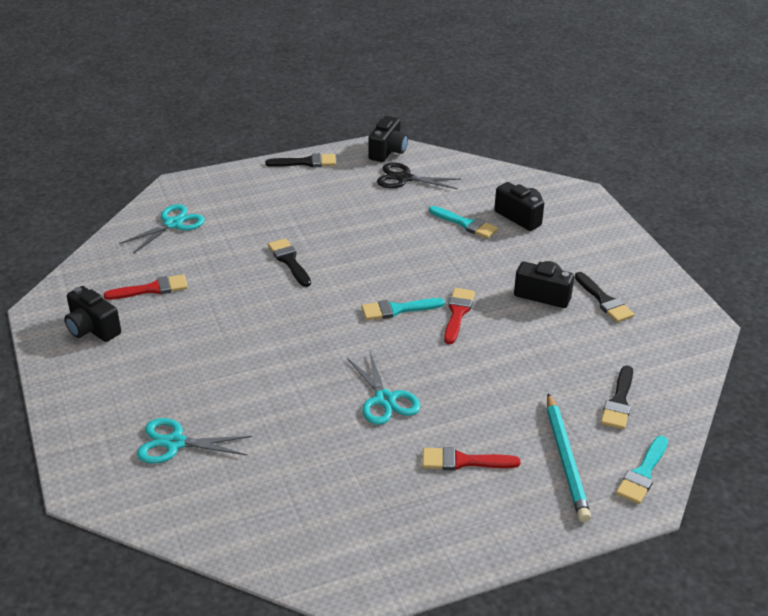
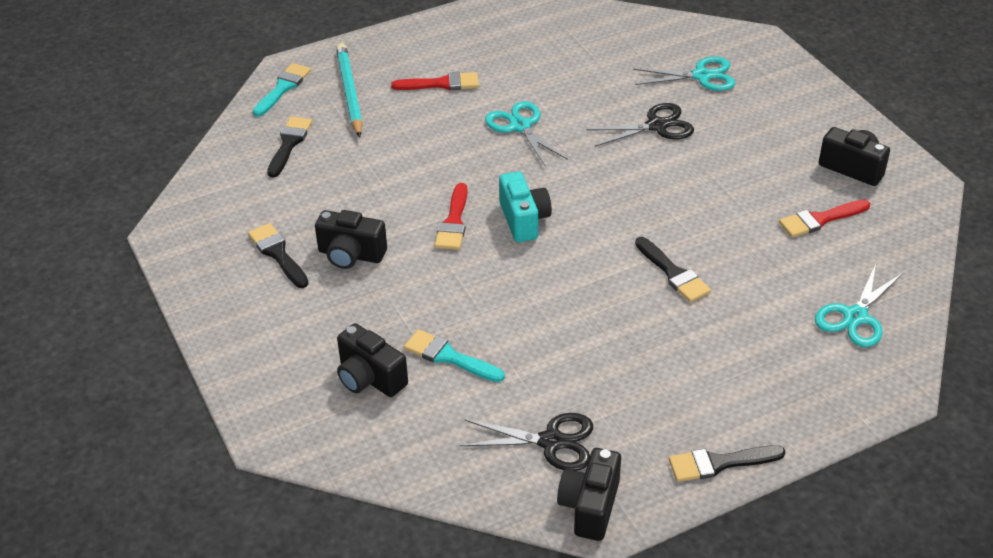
camera: 175 degrees right, 5 degrees up
turquoise brush [361,298,445,320] -> turquoise camera [499,172,552,242]
none -> black scissors [586,103,694,147]

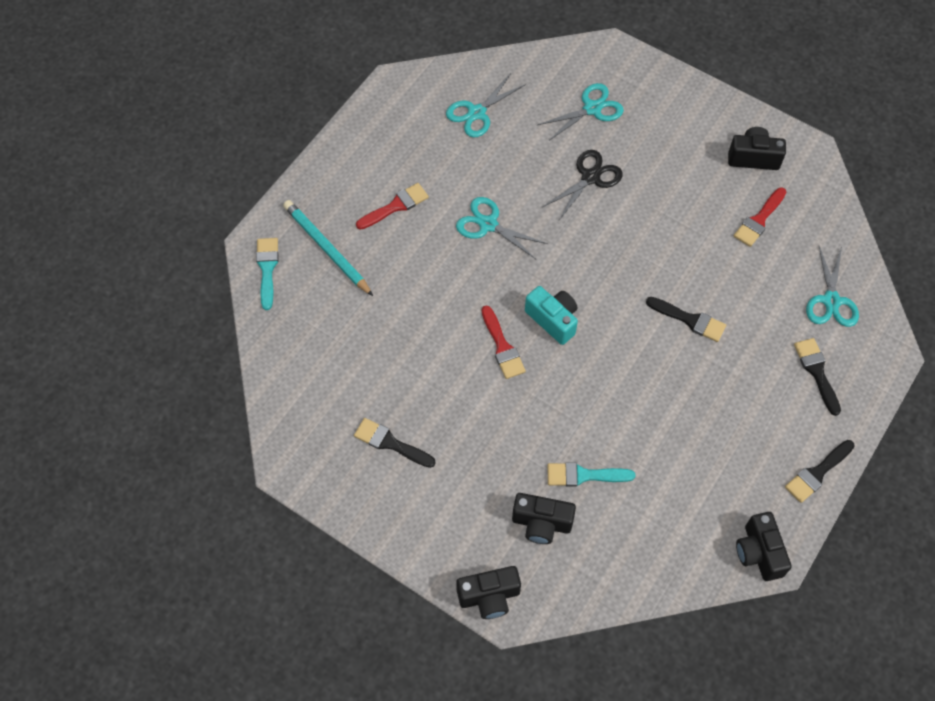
camera: 30 degrees left, 20 degrees up
black brush [267,116,312,178] -> black brush moved to [794,338,841,416]
black camera [315,210,387,269] -> black camera moved to [456,566,521,619]
black scissors [460,413,593,471] -> none
none -> turquoise scissors [446,73,526,138]

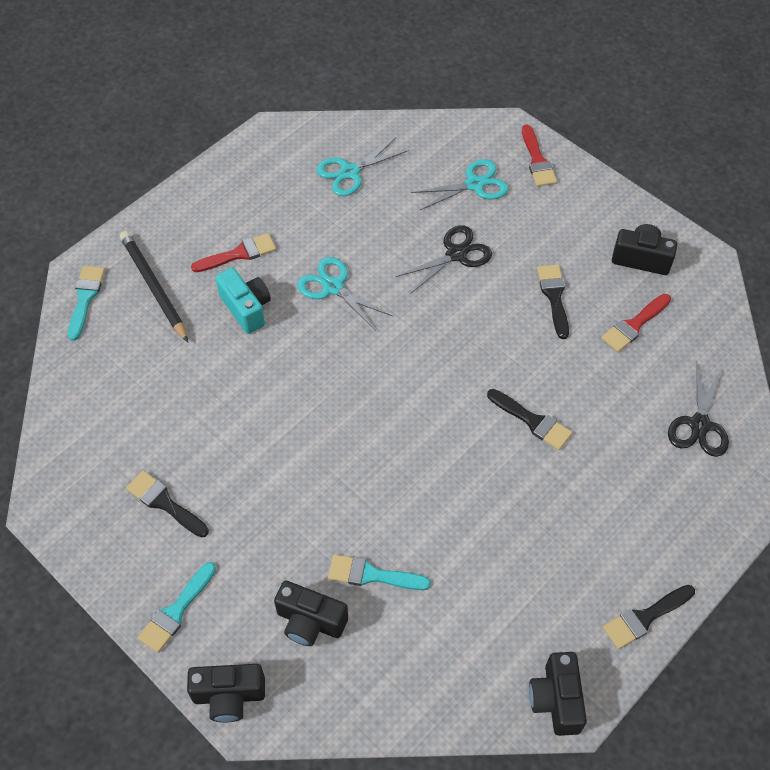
camera: 10 degrees right, 5 degrees down
turquoise pencil [283,200,373,296] -> black pencil [120,231,188,342]
red brush [482,305,526,379] -> red brush moved to [522,125,557,187]
turquoise camera [525,286,578,345] -> turquoise camera moved to [215,268,271,334]
black brush [794,338,841,416] -> black brush moved to [537,264,569,339]
turquoise scissors [806,246,859,327] -> black scissors [668,363,729,457]
none -> turquoise brush [138,562,216,653]

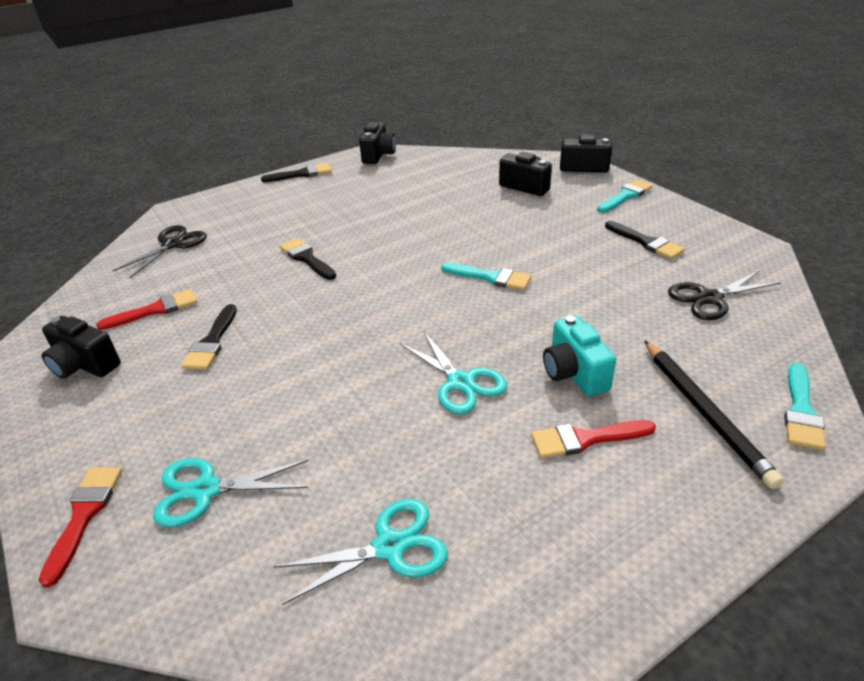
camera: 165 degrees left, 20 degrees down
turquoise brush [328,554,431,590] -> turquoise brush moved to [441,263,531,290]
black scissors [396,225,492,294] -> black scissors moved to [668,270,781,320]

